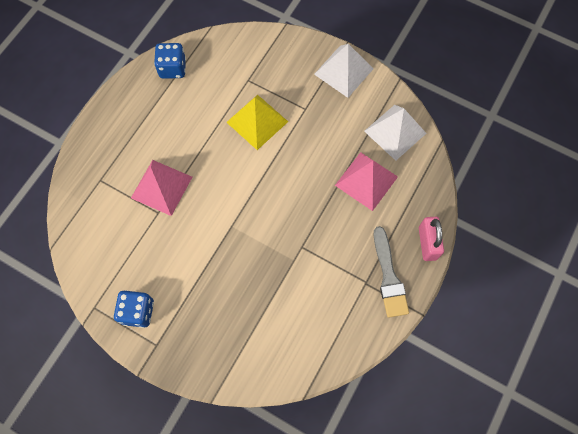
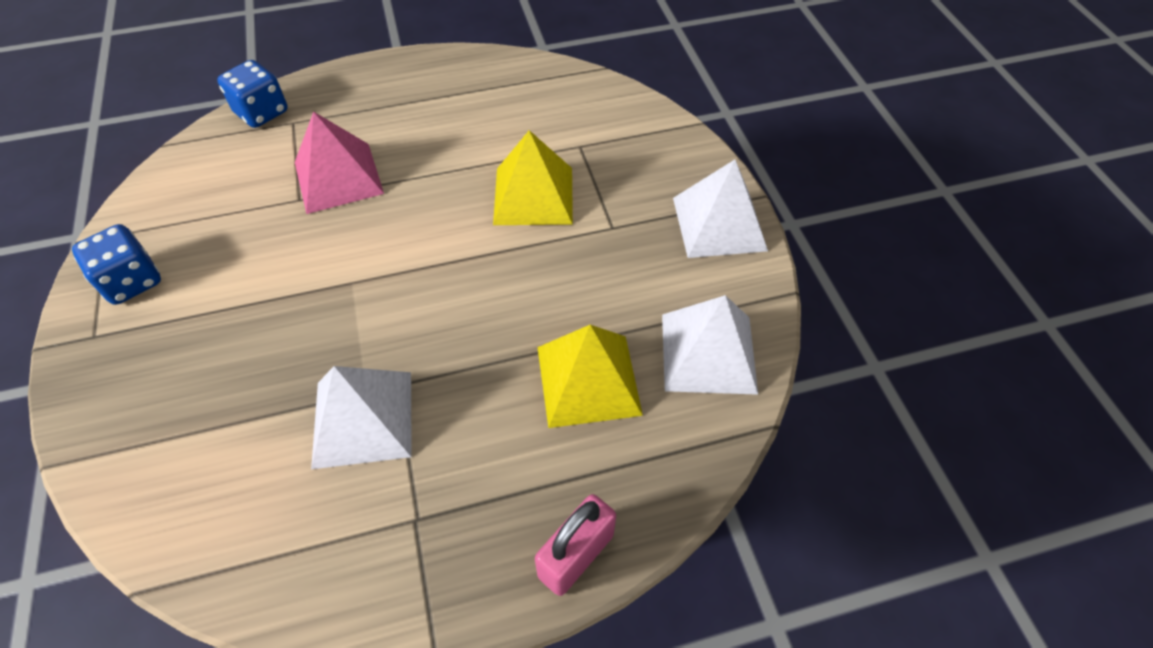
camera: 45 degrees right, 15 degrees down
blue dice [154,43,186,79] -> blue dice moved to [217,60,288,128]
pink pyramid [335,152,398,211] -> yellow pyramid [537,325,643,428]
grey brush [374,226,409,318] -> none
none -> white pyramid [311,366,412,469]

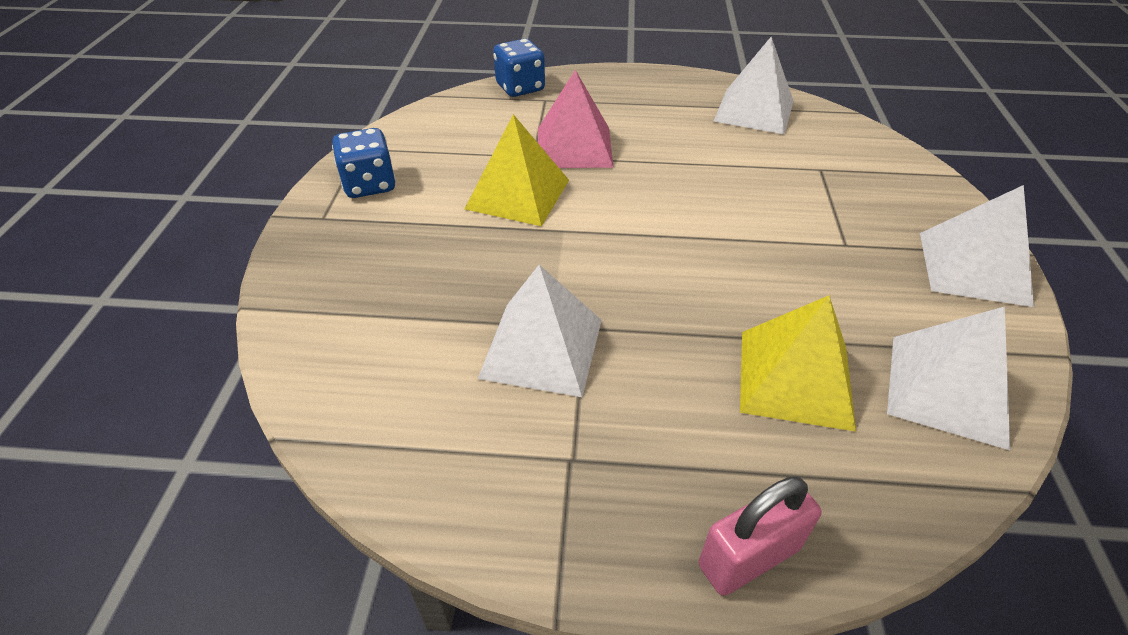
camera: 20 degrees right, 10 degrees down
yellow pyramid [493,130,573,225] -> yellow pyramid moved to [465,114,569,226]
none -> white pyramid [714,37,794,134]

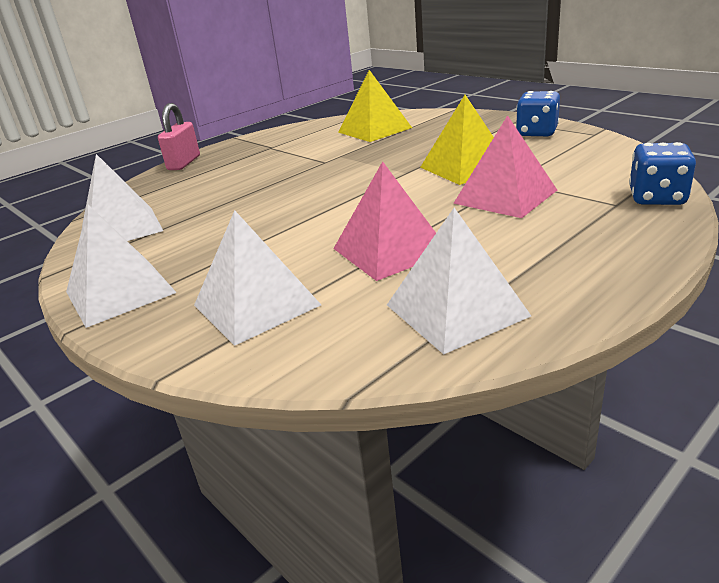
camera: 135 degrees right, 15 degrees down
white pyramid [478,265,602,397] -> white pyramid moved to [194,210,321,346]
yellow pyramid [740,295,856,432] -> yellow pyramid moved to [338,70,412,142]
none -> pink pyramid [333,161,436,281]

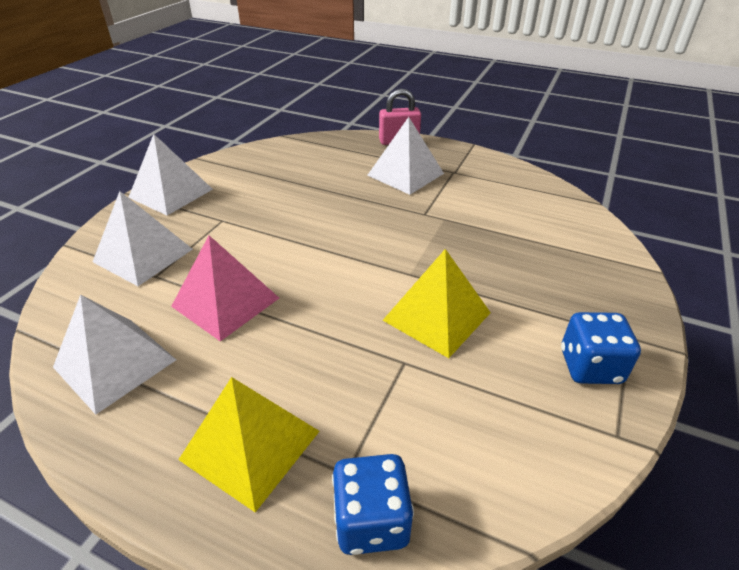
camera: 65 degrees right, 10 degrees up
white pyramid [82,154,163,241] -> white pyramid moved to [367,117,444,195]
yellow pyramid [338,70,412,142] -> yellow pyramid moved to [178,377,320,512]
pink pyramid [453,115,557,218] -> none

